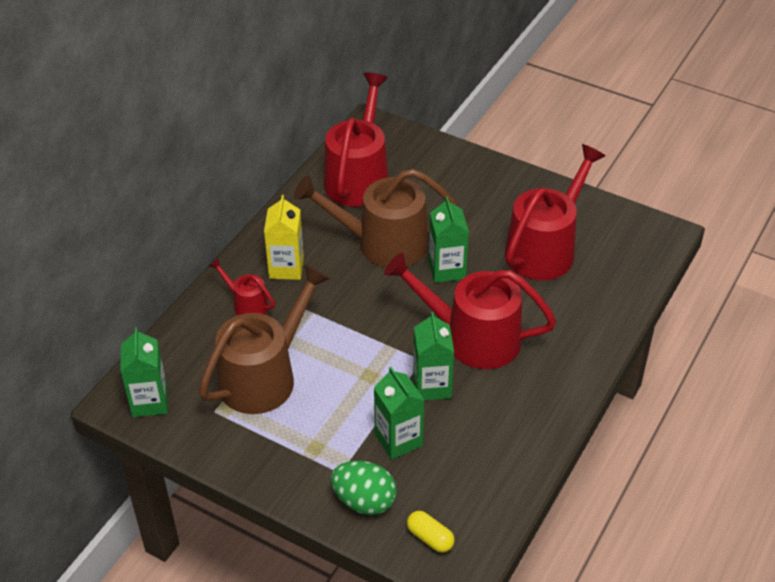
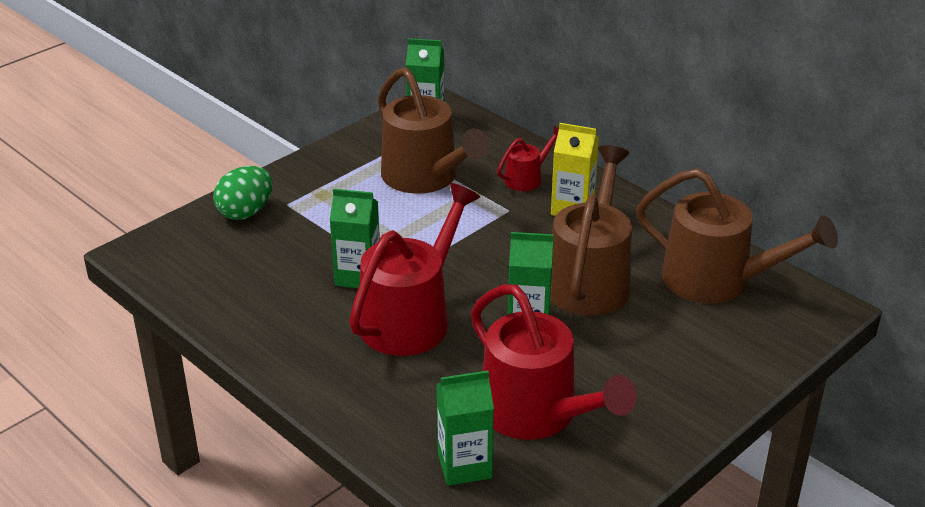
camera: 105 degrees right, 10 degrees down
red watering can [324,72,388,207] -> brown watering can [636,168,838,304]
green carton [374,367,424,460] -> green carton moved to [437,371,494,486]
yellow capsule [407,511,455,553] -> none

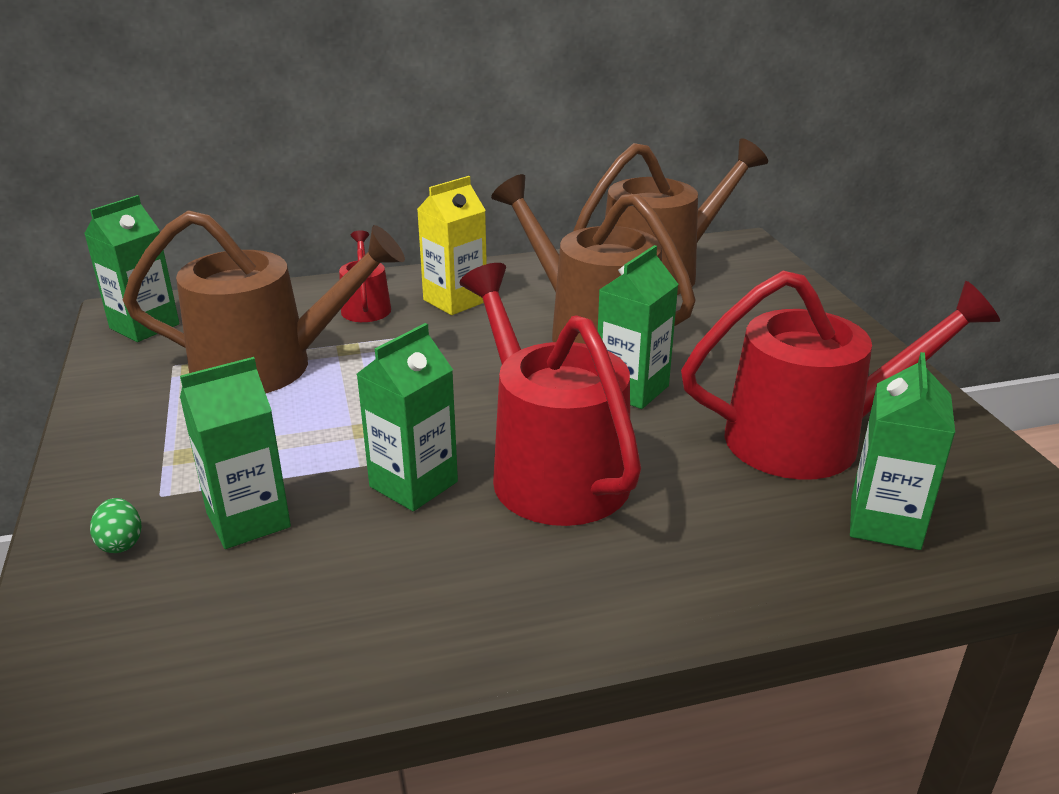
camera: 60 degrees left, 5 degrees down
green egg [214,166,273,220] -> green egg [90,498,142,553], size x0.50
none -> green carton [180,357,291,549]

